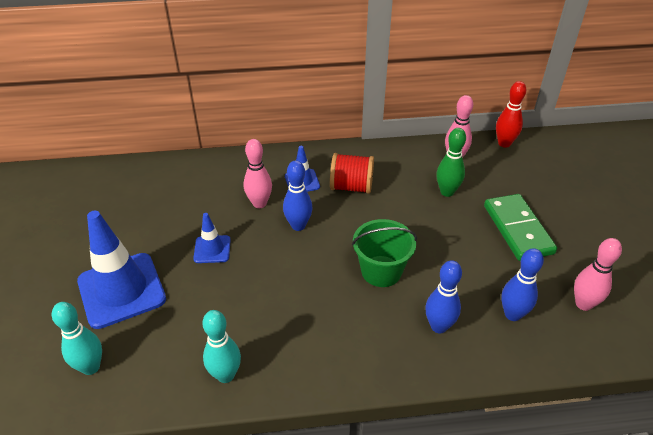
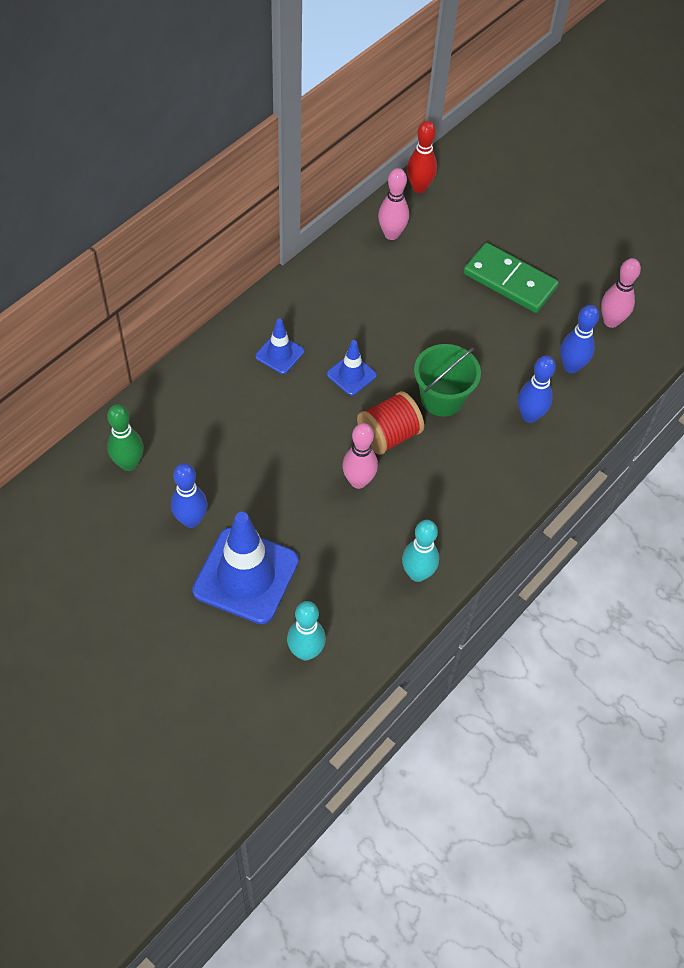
camera: 45 degrees left, 15 degrees up
blue traffic cone [193,213,231,263] -> blue traffic cone moved to [327,340,377,396]
pink bowling pin [244,139,272,208] -> pink bowling pin moved to [342,423,378,489]
blue bowling pin [283,160,313,231] -> blue bowling pin moved to [171,463,208,528]
red spool [330,153,374,194] -> red spool moved to [357,391,424,455]
green bowling pin [436,128,466,197] -> green bowling pin moved to [107,404,144,471]

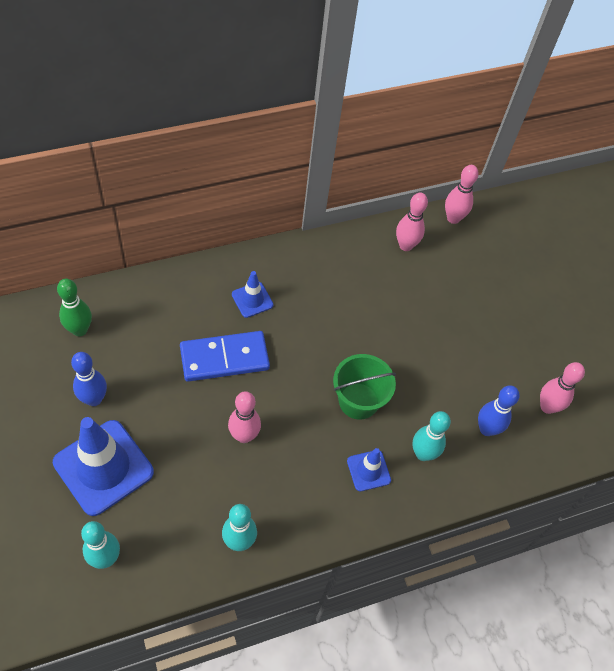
camera: 25 degrees right, 0 degrees up
blue traffic cone [327,340,377,396] -> blue traffic cone moved to [347,448,391,491]
red spool [357,391,424,455] -> none
red bowling pin [407,121,437,193] -> pink bowling pin [445,165,479,224]
green domino [464,243,559,313] -> none
blue bowling pin [518,356,556,423] -> turquoise bowling pin [413,411,451,461]
none -> blue domino [180,331,270,382]

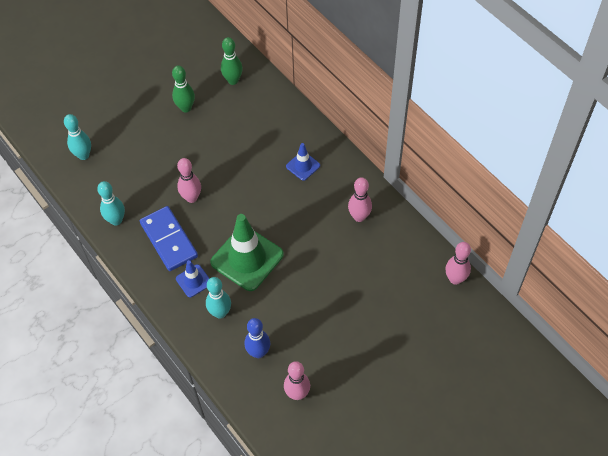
camera: 80 degrees right, 0 degrees up
blue traffic cone [53,417,154,516] -> none
blue bowling pin [71,352,107,406] -> green bowling pin [172,65,195,113]
blue domino [180,331,270,382] -> blue domino moved to [140,206,198,271]
green bucket [333,354,396,420] -> green traffic cone [210,214,284,291]
pink bowling pin [396,193,428,251] -> pink bowling pin moved to [348,177,372,222]

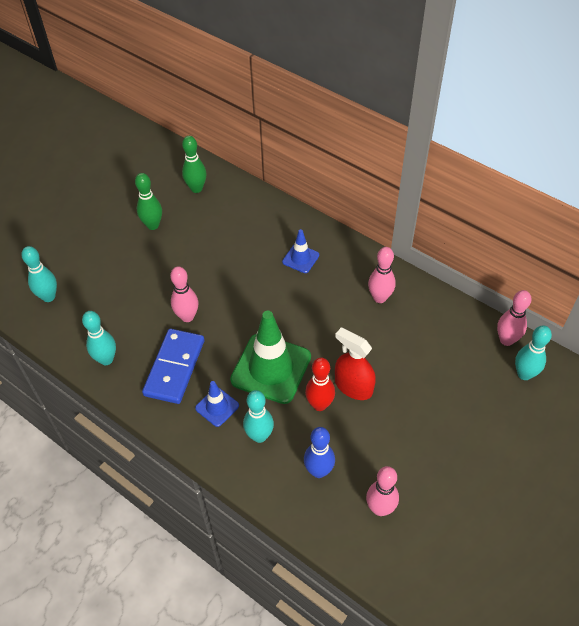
camera: 15 degrees left, 5 degrees down
blue domino [140,206,198,271] -> blue domino turned 60 degrees clockwise [142,329,204,404]
none -> red bowling pin [305,358,335,411]
none -> red spray bottle [335,327,376,400]
none -> turquoise bowling pin [515,325,552,380]

